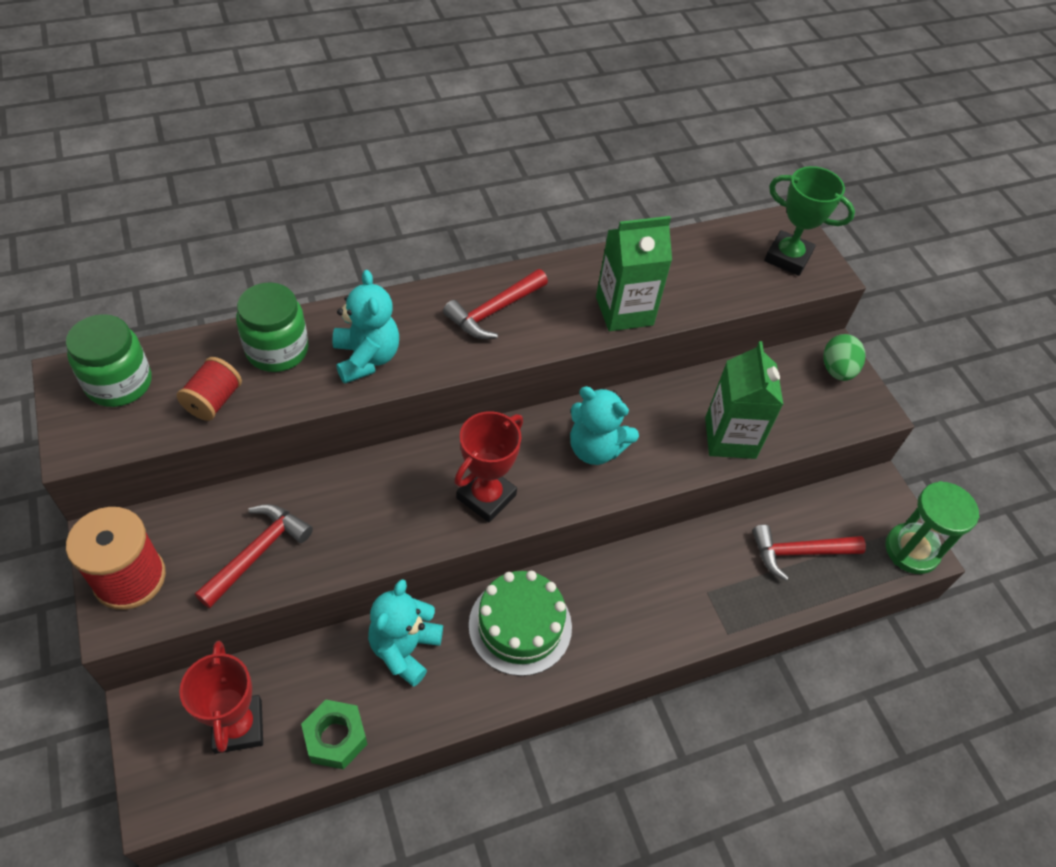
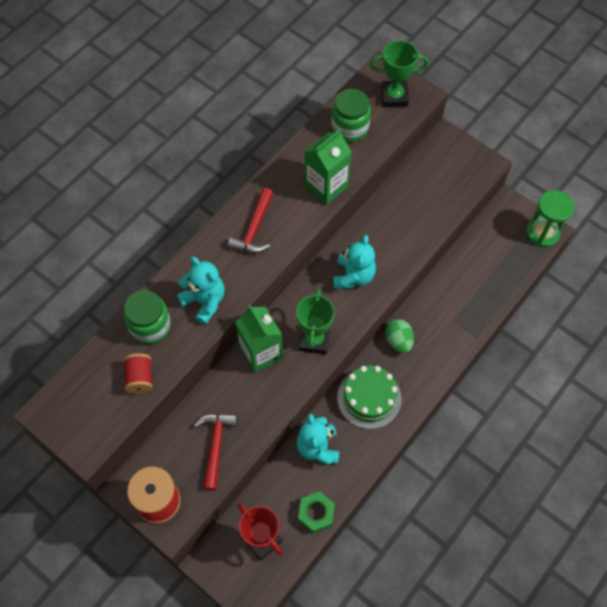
camera: 25 degrees left, 10 degrees up
green jar [66,314,151,407] -> green jar moved to [331,89,371,142]
red trophy [454,411,523,522] -> green trophy [296,289,335,354]
turquoise teddy bear [570,386,639,465] -> turquoise teddy bear turned 75 degrees counterclockwise [333,235,376,289]
green carton [705,341,783,459] -> green carton moved to [235,305,283,373]
red hammer [752,524,866,581] -> none
green egg [823,334,865,381] -> green egg moved to [385,319,414,353]

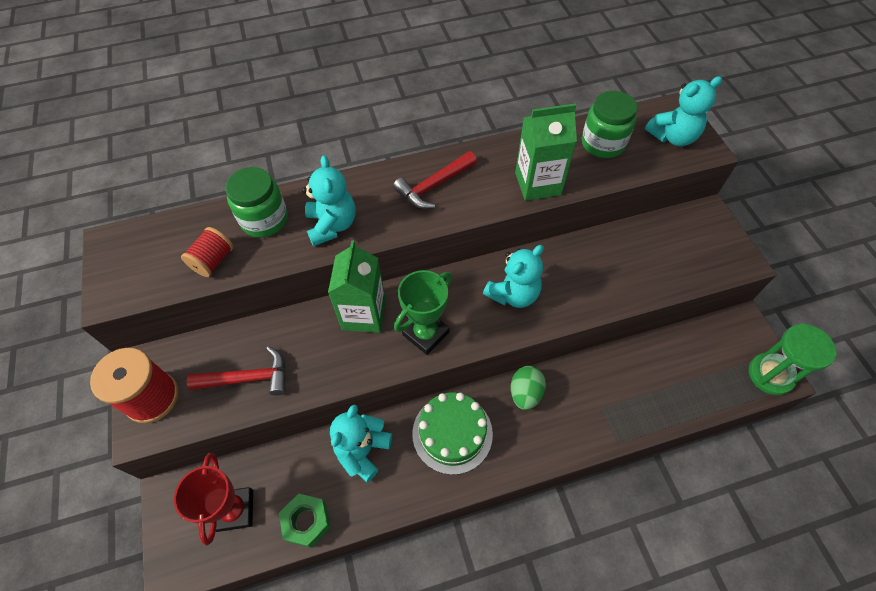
camera: 35 degrees right, 5 degrees down
red hammer [194,413,237,491] -> red hammer turned 45 degrees clockwise [187,346,286,396]
green trophy [370,40,429,107] -> turquoise teddy bear [645,76,722,146]

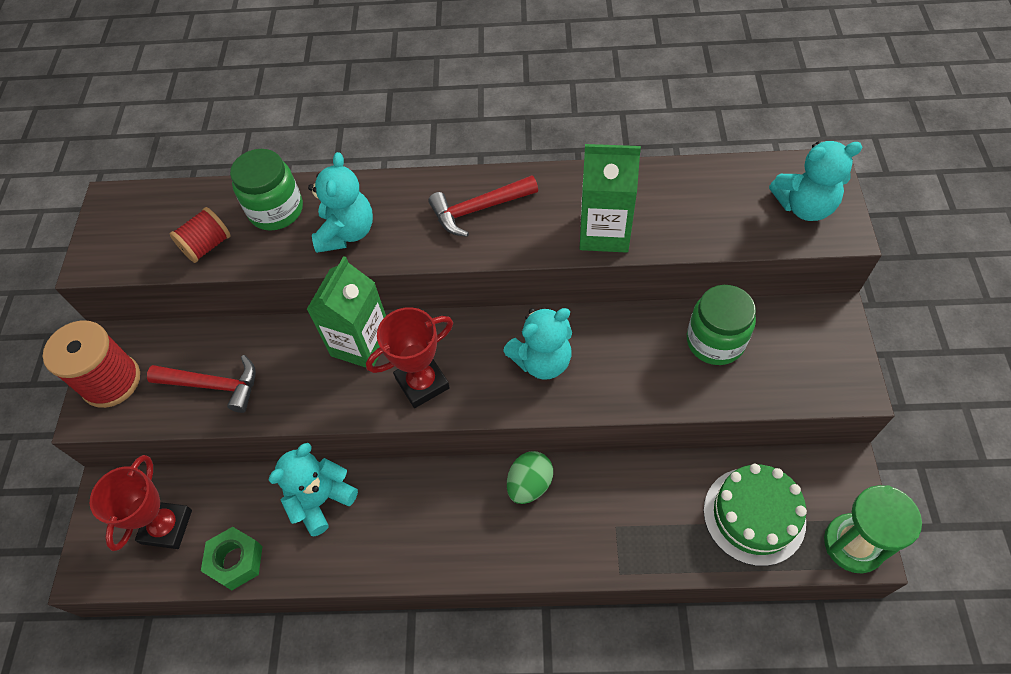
camera: 20 degrees right, 0 degrees up
green trophy [394,270,452,355] -> red trophy [366,307,453,408]
green cake [412,392,493,475] -> green cake moved to [703,464,807,566]
green jar [582,91,637,158] -> green jar moved to [687,285,756,365]

